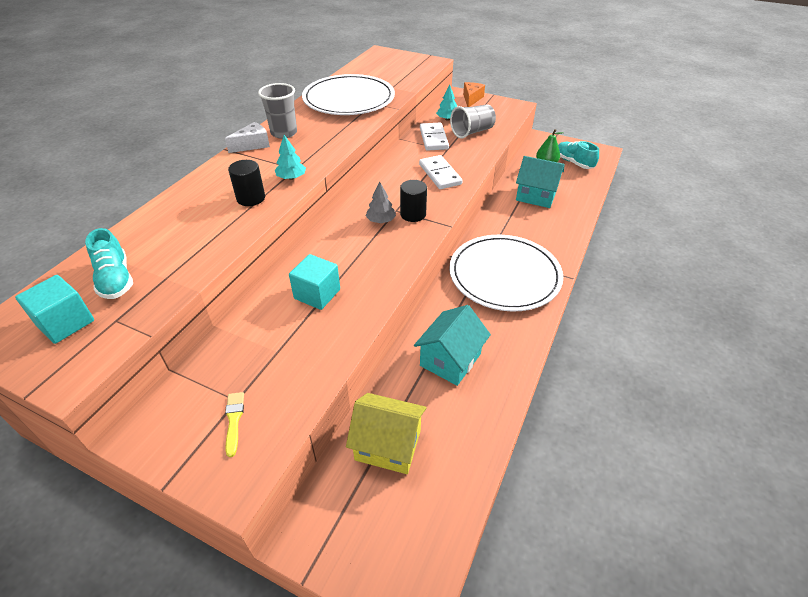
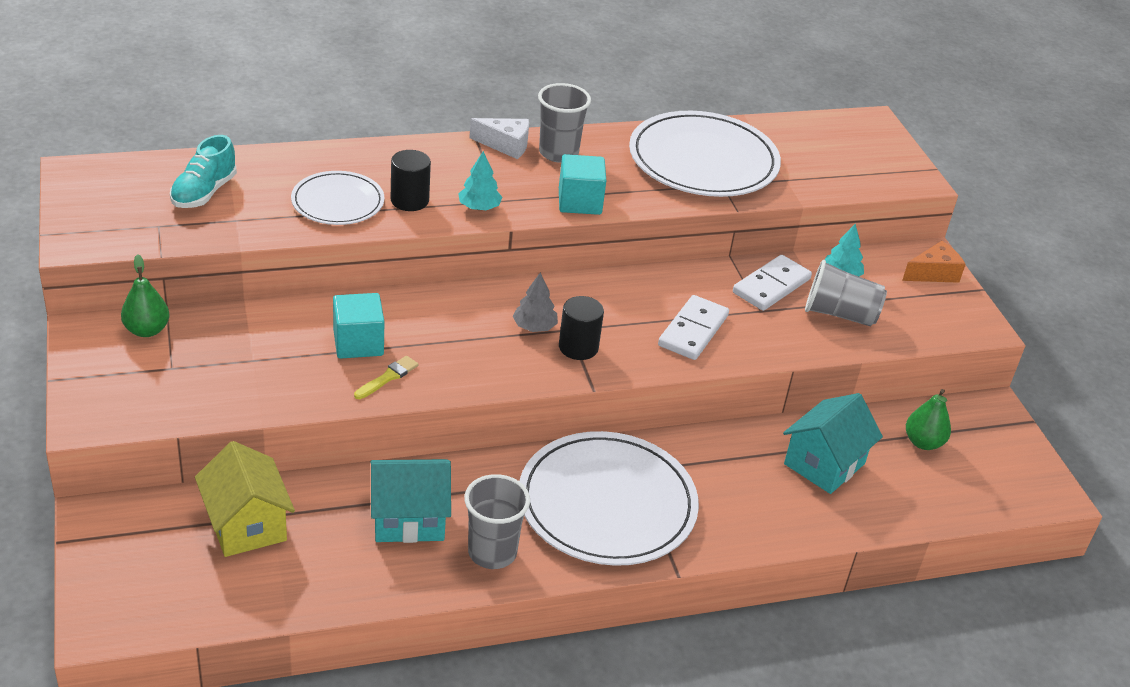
camera: 45 degrees right, 5 degrees down
turquoise cube [15,275,94,344] -> turquoise cube moved to [559,154,606,215]
yellow brush [225,392,244,457] -> yellow brush moved to [354,356,419,399]
turquoise house [516,156,564,208] -> turquoise house turned 60 degrees clockwise [783,393,883,494]
turquoise shoe [558,141,599,169] -> none
none -> green pear [121,254,170,337]
none -> white plate [291,171,385,225]
none -> grey cup [464,474,530,569]

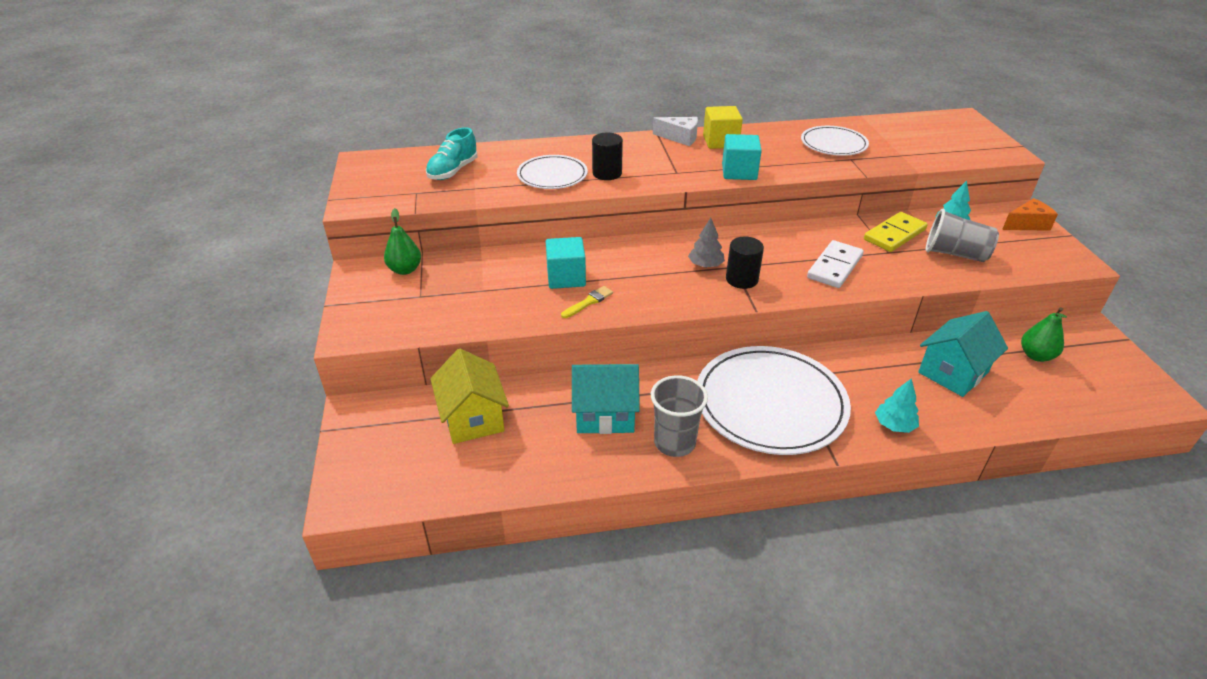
camera: 10 degrees right, 0 degrees up
turquoise tree [458,151,502,210] -> turquoise tree moved to [875,378,919,433]
grey cup [538,83,591,163] -> yellow cube [703,106,743,149]
white plate [629,111,781,197] -> white plate [801,126,869,156], size x0.56
white domino [733,255,812,311] -> yellow domino [864,212,928,252]

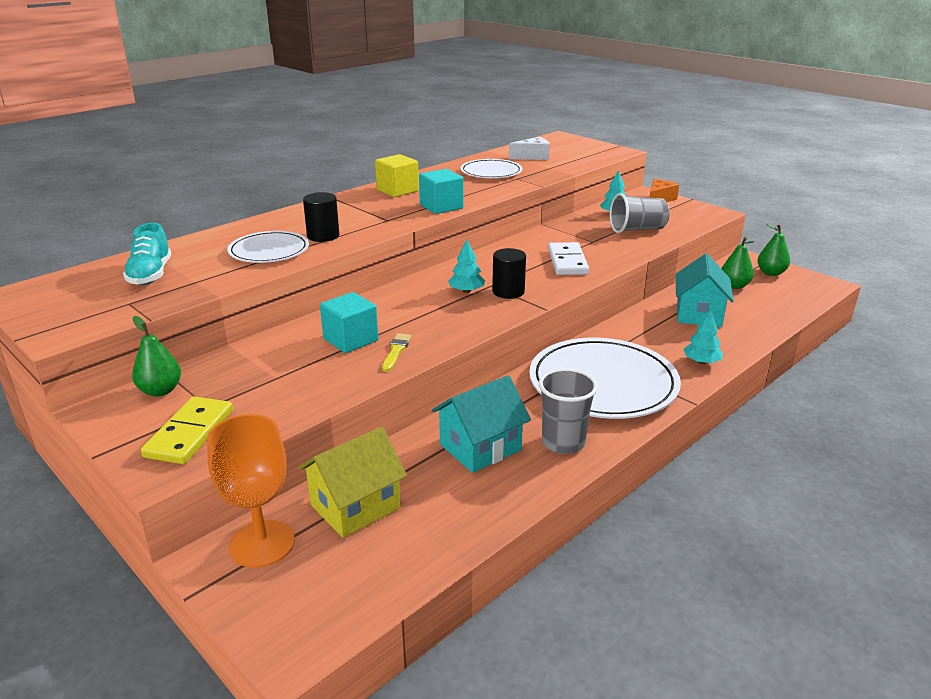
camera: 35 degrees left, 10 degrees down
yellow house [430,349,509,444] -> yellow house turned 75 degrees counterclockwise [298,427,407,538]
white cheese [653,117,698,146] -> white cheese moved to [509,137,550,160]
grey tree [688,218,725,268] -> turquoise tree [448,239,485,293]
yellow domino [864,212,928,252] -> yellow domino moved to [141,396,233,464]
none -> orange goblet [207,414,295,568]
none -> green pear [757,223,790,276]

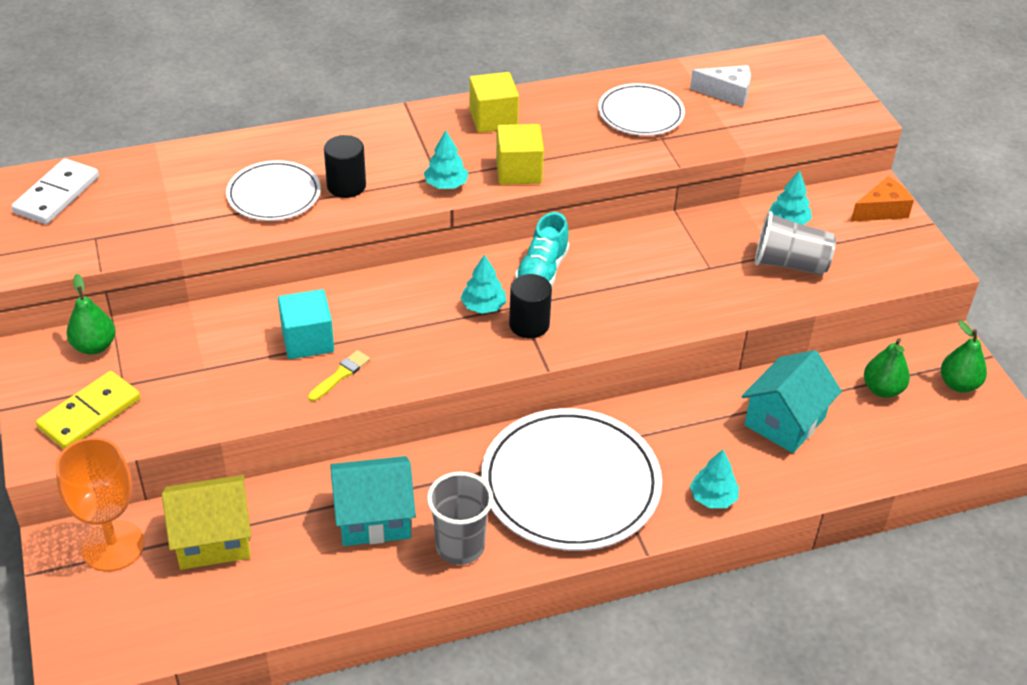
camera: 25 degrees right, 15 degrees up
turquoise shoe [123,223,171,285] -> turquoise shoe moved to [515,212,569,286]
turquoise cube [419,169,463,214] -> yellow cube [496,124,544,185]
white domino [548,242,589,275] -> white domino moved to [11,158,99,224]
none -> turquoise tree [424,130,469,189]

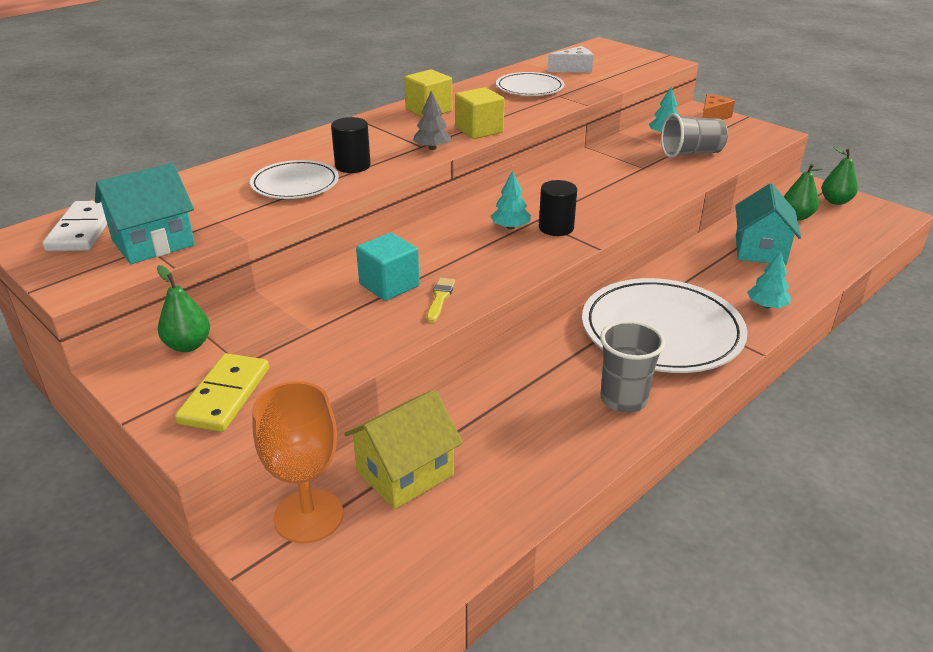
camera: 25 degrees left, 10 degrees down
turquoise house [330,456,416,546] -> turquoise house moved to [95,163,195,264]
turquoise tree [424,130,469,189] -> grey tree [413,91,452,150]
turquoise shoe [515,212,569,286] -> none

